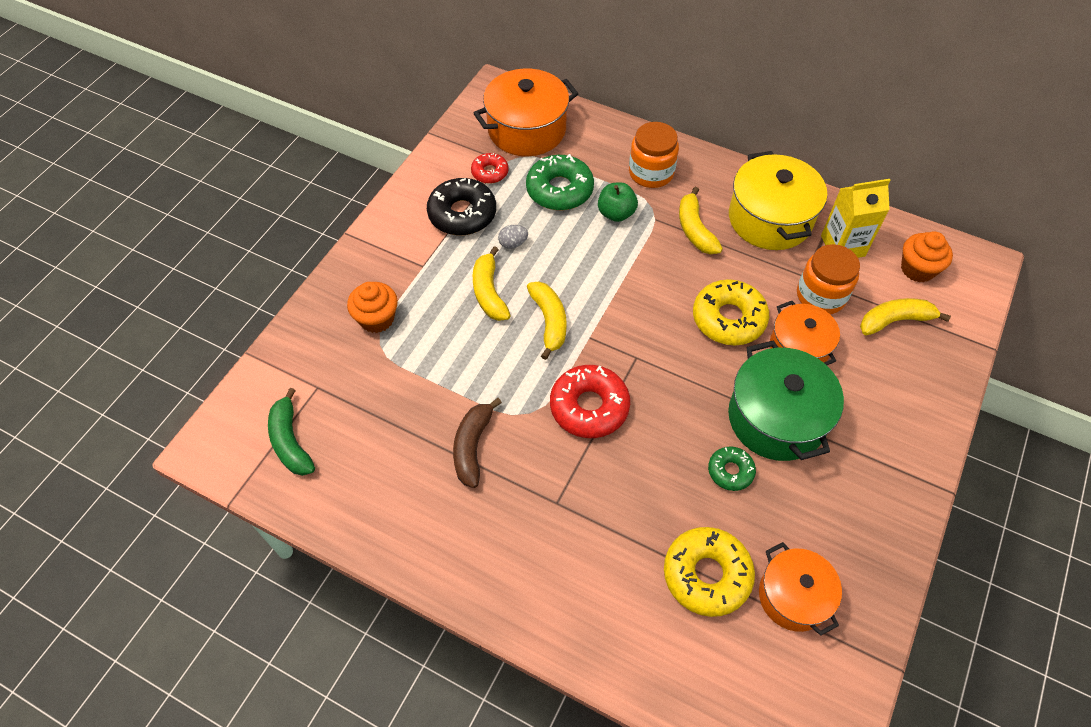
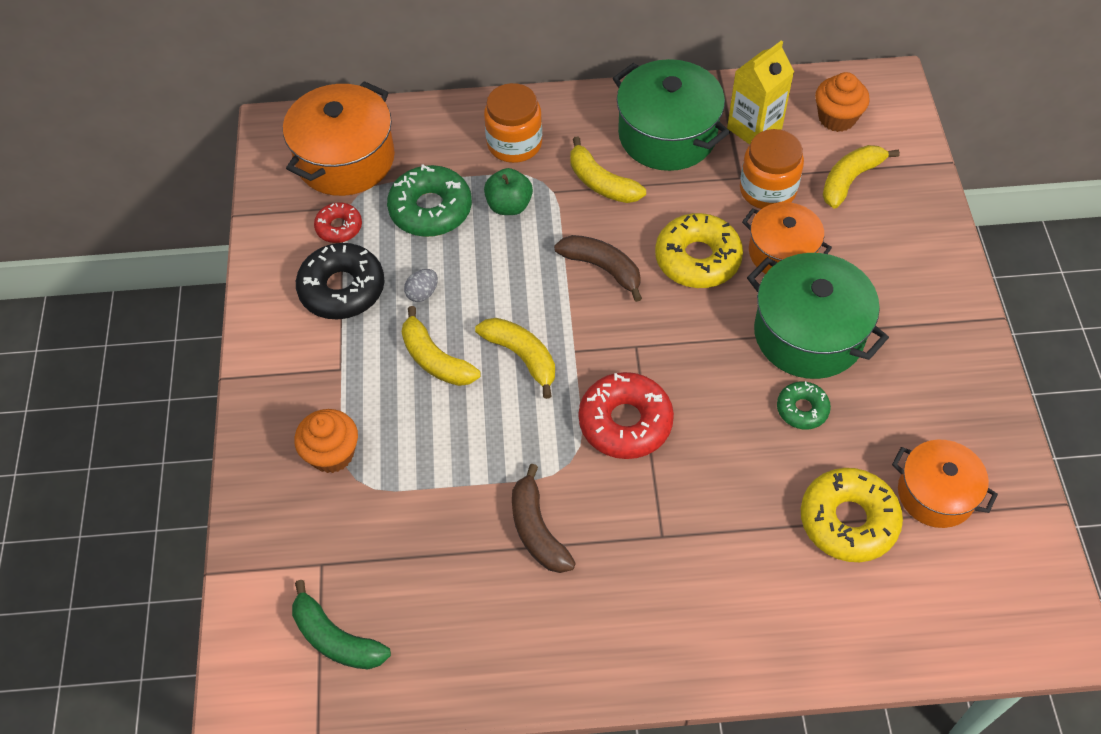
camera: 30 degrees left, 0 degrees up
yellow pot [729,151,827,250] -> green pot [613,59,730,171]
none -> brown banana [554,235,642,302]

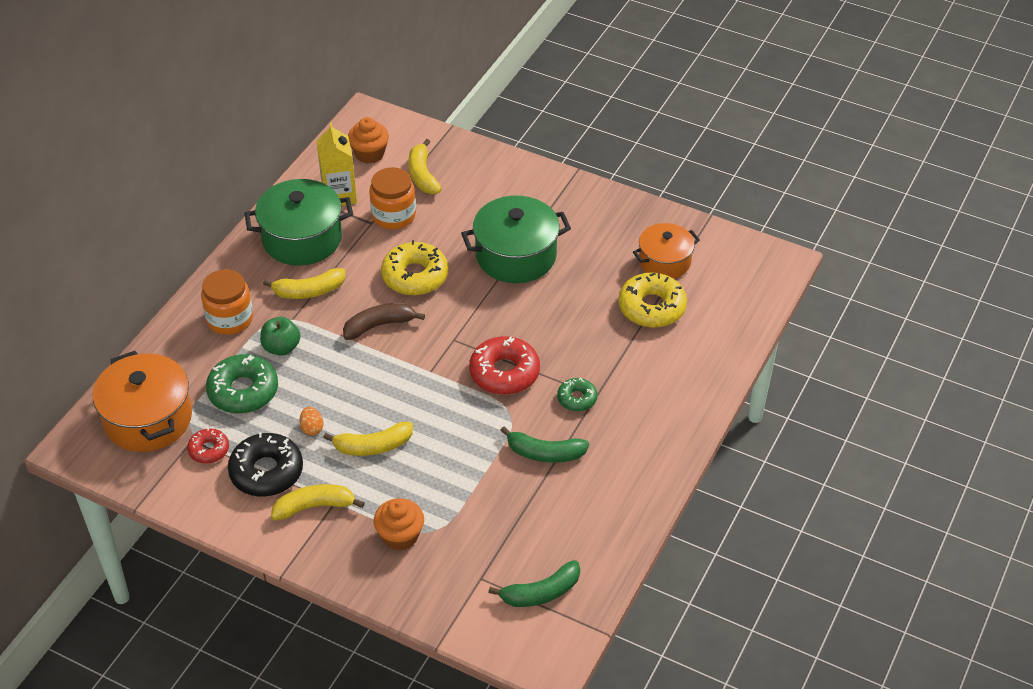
camera: 60 degrees left, 10 degrees down
grey egg [404,269,438,302] -> orange egg [299,407,323,436]
yellow banana [475,318,555,399] -> yellow banana moved to [271,484,365,520]
brown banana [512,464,576,573] -> green banana [500,426,589,463]
orange pot [742,202,832,274] -> none
green donut [777,382,831,429] -> green donut moved to [557,377,598,411]

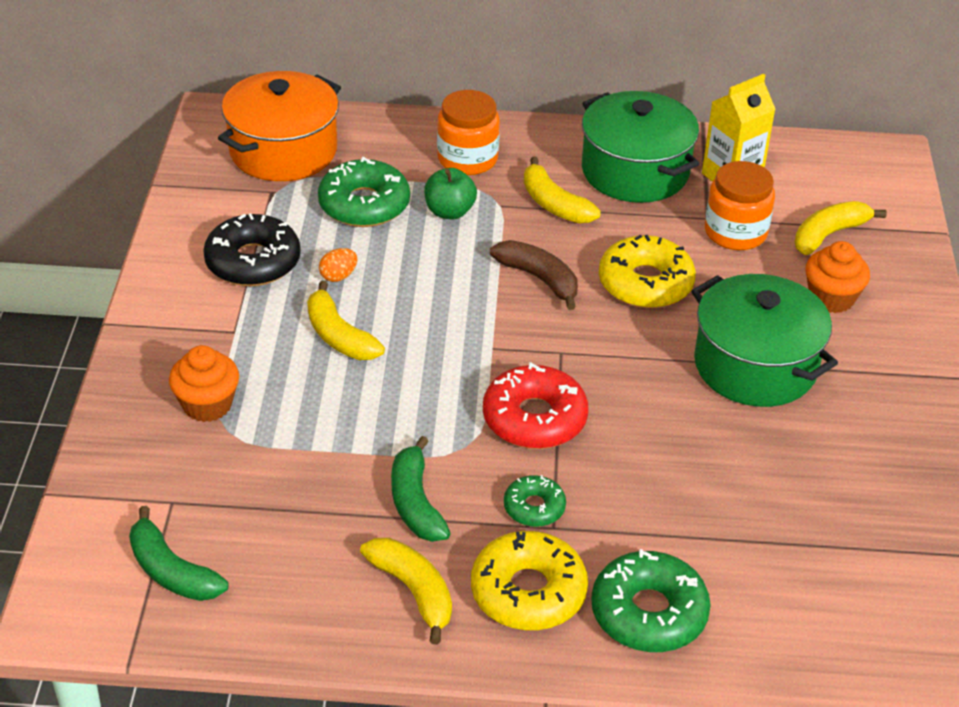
camera: 65 degrees right, 5 degrees down
red donut [187,428,229,464] -> none
yellow banana [271,484,365,520] -> yellow banana moved to [360,538,452,645]
orange cupcake [348,117,389,164] -> orange cupcake moved to [805,241,870,313]
yellow donut [618,273,687,328] -> yellow donut moved to [471,531,588,630]
orange pot [633,223,700,279] -> none
none -> green donut [591,549,711,652]

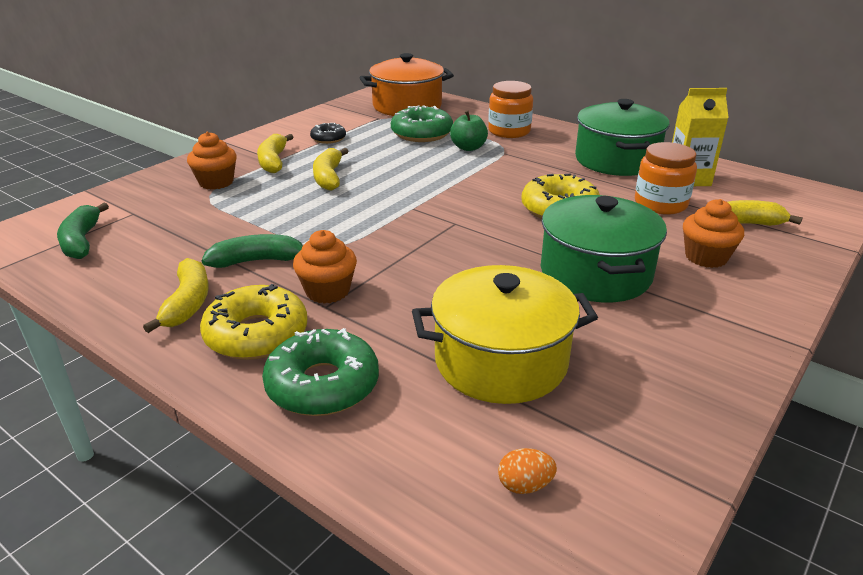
camera: 35 degrees right, 10 degrees down
black donut [203,213,301,286] -> black donut [310,123,346,144], size x0.56
orange egg [319,248,357,282] -> orange egg moved to [498,448,557,494]
green banana [391,436,451,542] -> green banana turned 60 degrees clockwise [201,234,303,268]
red donut [483,362,588,449] -> none
brown banana [490,240,578,310] -> none
green donut [504,475,566,527] -> orange cupcake [293,230,357,304]
yellow banana [524,157,601,223] -> yellow banana moved to [257,134,293,173]
none -> yellow pot [412,265,598,404]

